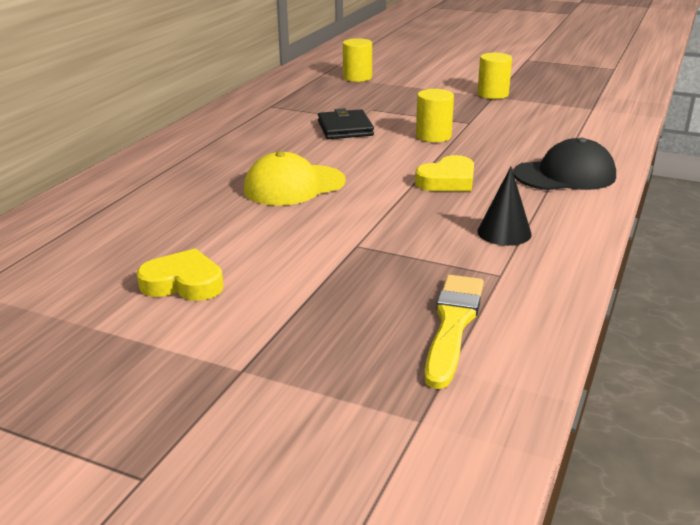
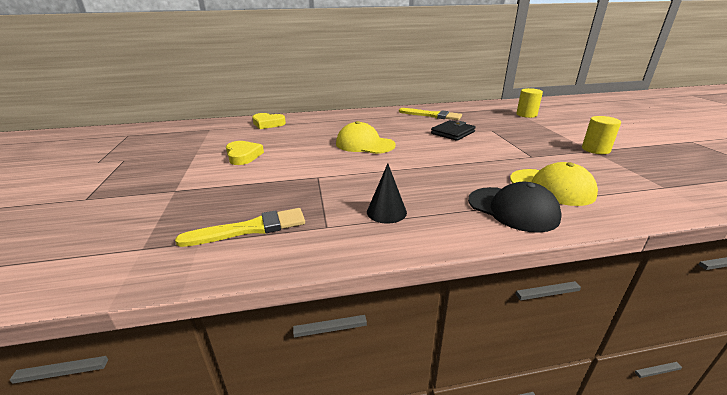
camera: 55 degrees right, 0 degrees up
yellow heart [415,155,474,191] -> yellow heart moved to [252,113,286,129]
yellow cylinder [416,89,454,142] -> none
none -> yellow brush [399,108,462,120]
none -> yellow cap [510,162,598,206]

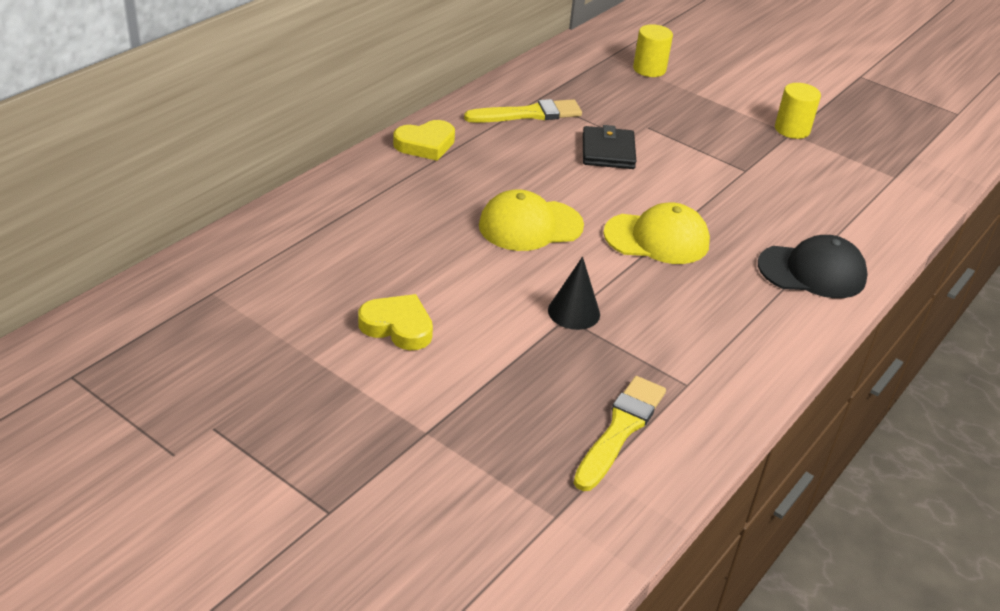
camera: 45 degrees left, 10 degrees up
yellow heart [252,113,286,129] -> yellow heart moved to [393,120,455,161]
black cone [367,163,407,223] -> black cone moved to [548,257,600,330]
yellow cap [510,162,598,206] -> yellow cap moved to [603,202,710,264]

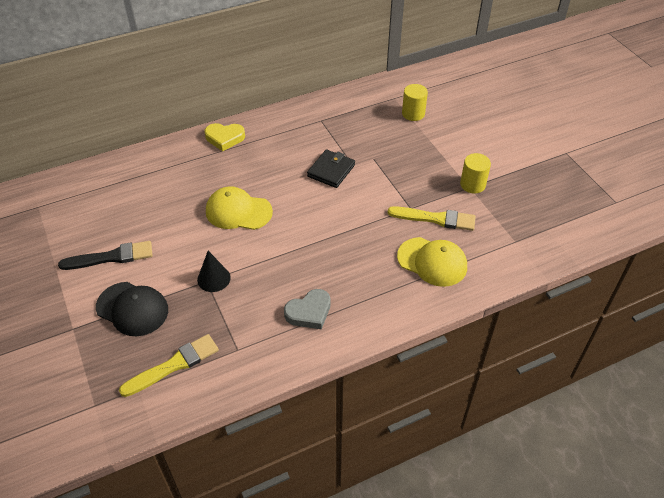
camera: 30 degrees right, 10 degrees up
yellow heart [358,294,433,350] -> black brush [58,241,152,270]
yellow brush [464,99,582,123] -> yellow brush moved to [388,206,476,231]
yellow cap [603,202,710,264] -> yellow cap moved to [397,237,467,287]
black cap [758,235,868,298] -> black cap moved to [96,282,168,336]
none -> grey heart [284,289,330,329]

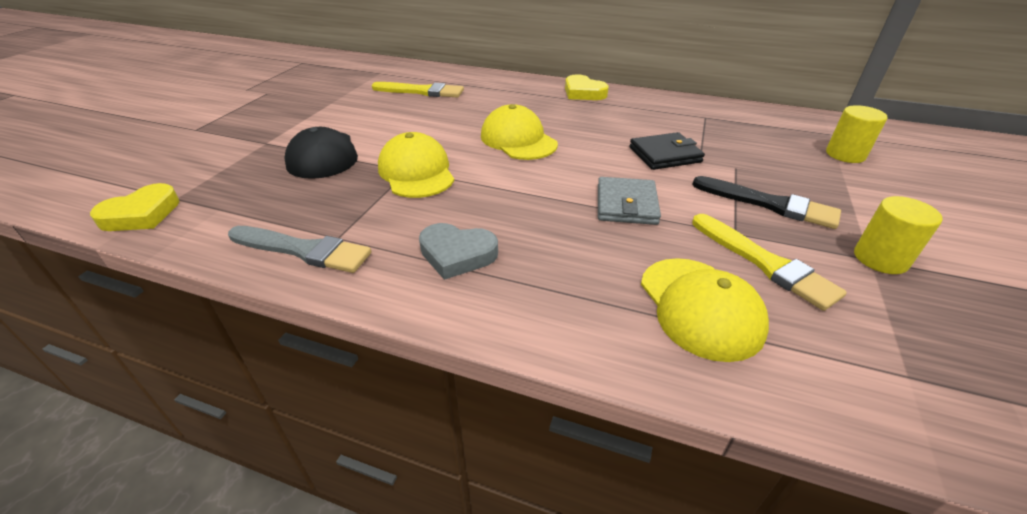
camera: 45 degrees right, 10 degrees down
black brush [58,241,152,270] -> black brush moved to [692,176,841,229]
yellow brush [119,334,219,397] -> yellow brush moved to [372,82,464,97]
black cone [197,251,231,292] -> yellow cap [378,132,455,198]
none -> yellow heart [90,183,180,231]
none -> grey brush [228,226,371,273]
none -> grey wallet [598,177,661,225]

